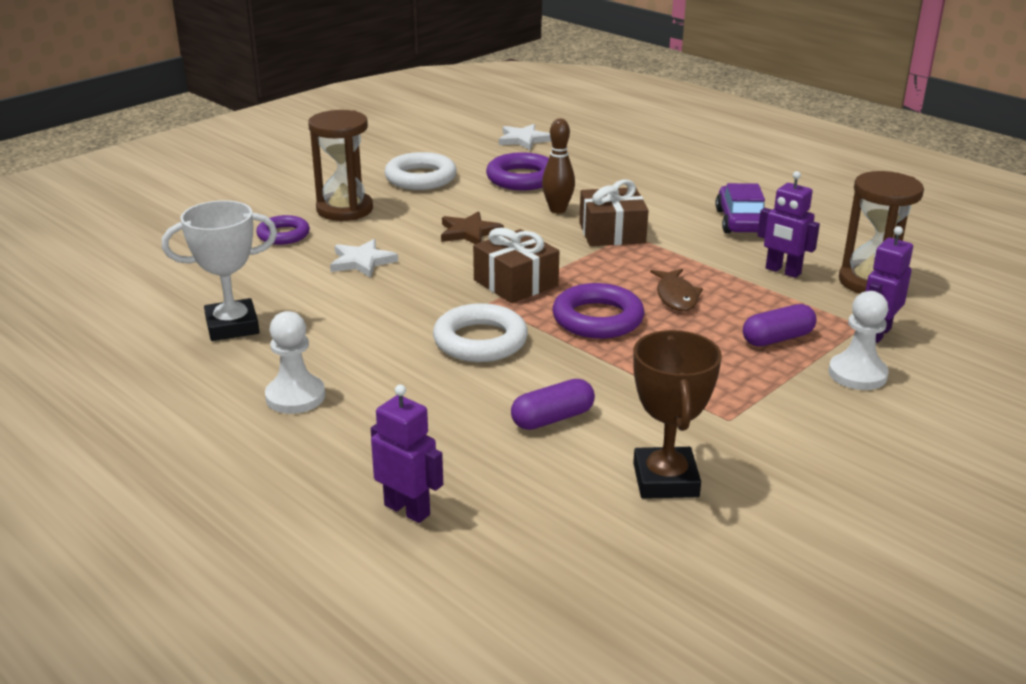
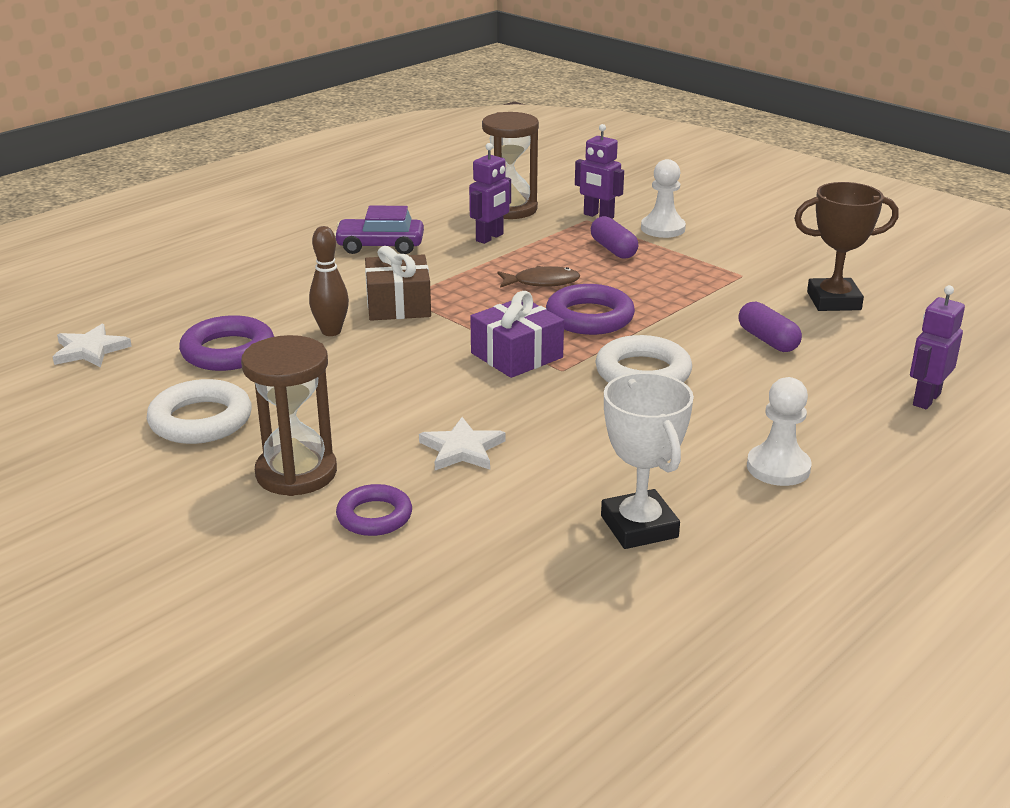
camera: 90 degrees left, 0 degrees up
brown star [441,211,504,244] -> none
brown gift [473,228,559,303] -> purple gift [470,291,564,378]

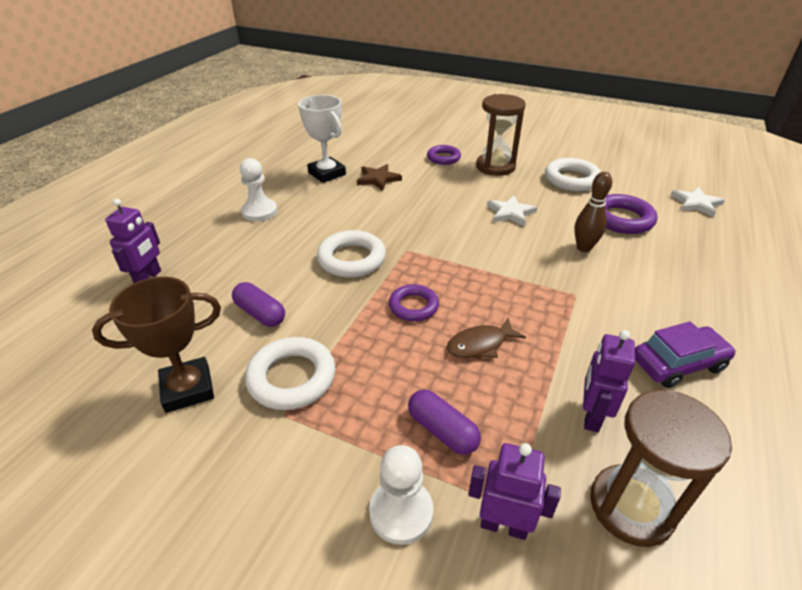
camera: 160 degrees right, 10 degrees up
brown gift [365,246,431,321] -> none
white star [419,417,506,470] -> white star moved to [487,195,537,227]
purple gift [470,291,564,378] -> none
purple ring [546,284,635,335] -> purple ring [389,284,439,321], size x0.66
none -> white ring [245,337,335,410]
none -> brown star [357,164,402,191]

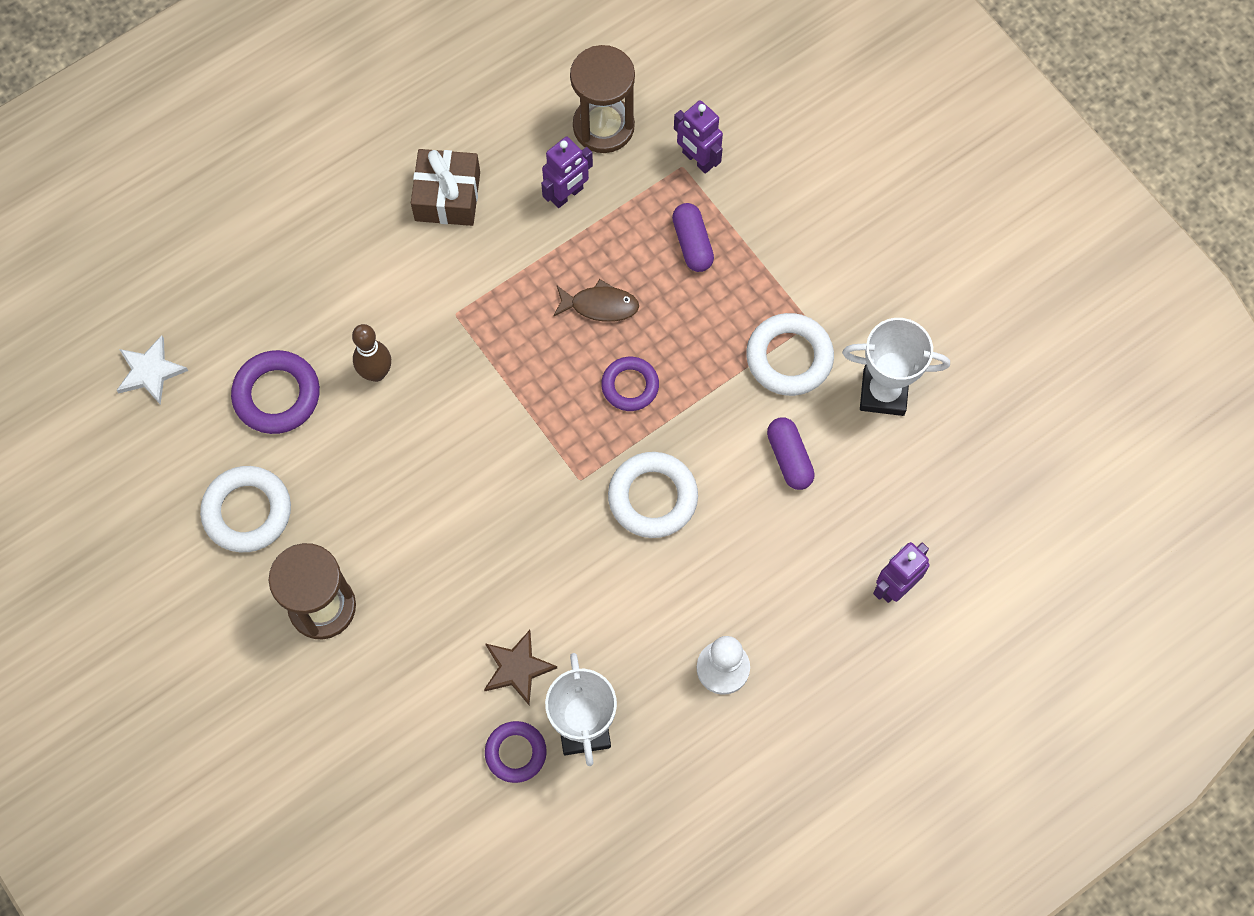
camera: 150 degrees left, 30 degrees up
brown trophy [92,277,221,413] -> white trophy [842,318,950,416]
white pawn [369,445,433,545] -> none
purple ring [427,145,461,165] -> purple ring moved to [485,721,547,783]
white star [487,195,537,227] -> none
purple car [635,321,736,388] -> brown gift [411,149,480,226]

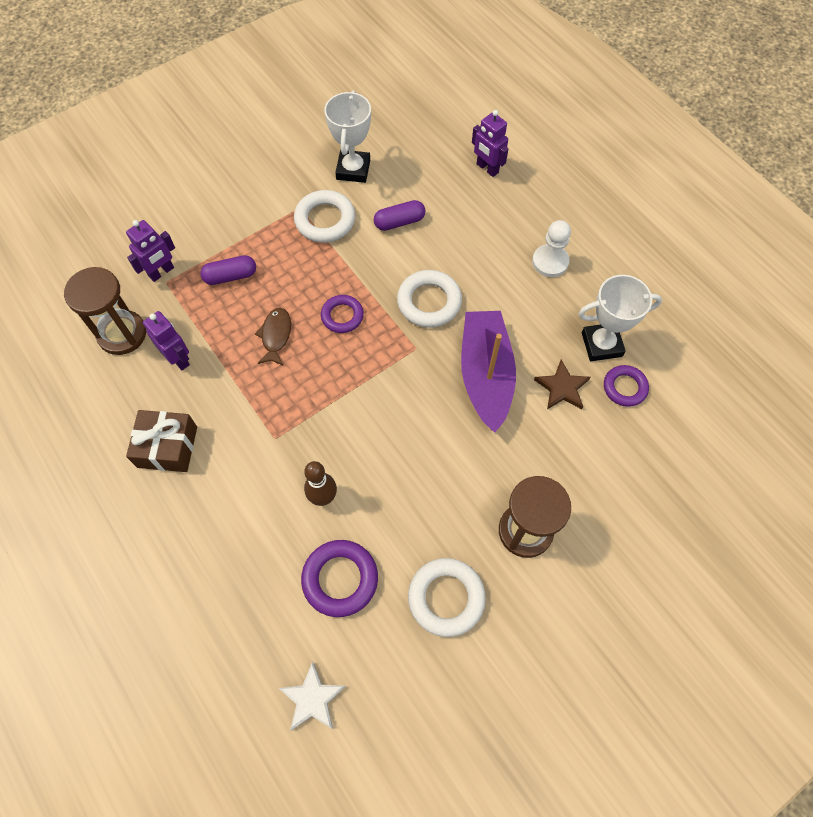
camera: 90 degrees left, 5 degrees down
none -> purple boat [461,311,516,433]

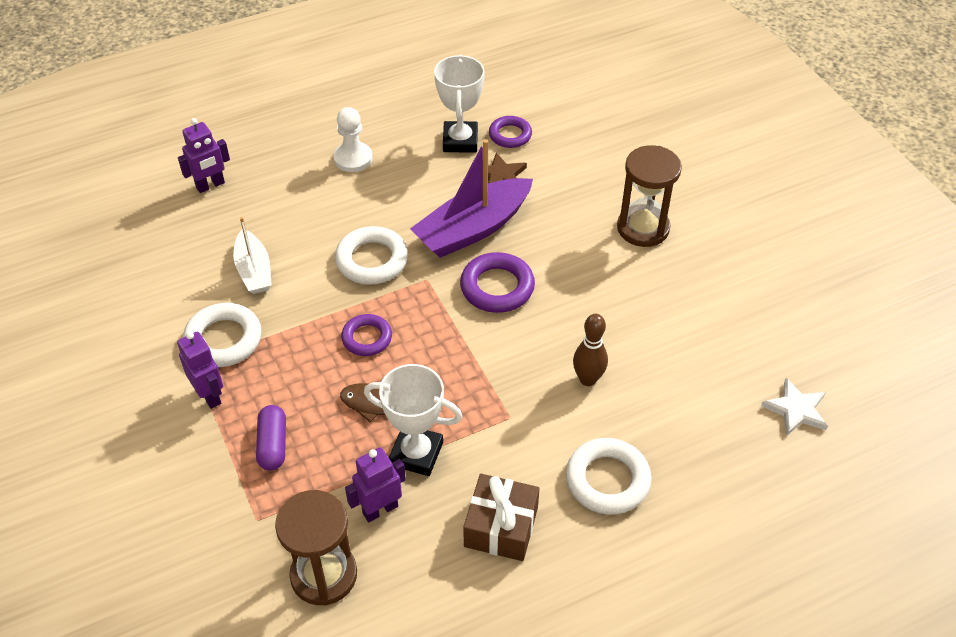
camera: 80 degrees left, 15 degrees down
purple robot [126,220,175,282] -> purple robot moved to [177,331,223,409]
purple ring [301,540,378,617] -> purple ring moved to [460,252,535,313]
white trophy [324,91,371,183] -> white trophy moved to [364,364,462,476]
purple capsule [374,200,425,231] -> white boat [233,217,272,294]
white ring [408,558,486,637] -> white ring moved to [566,438,652,515]
purple boat [461,311,516,433] -> purple boat turned 45 degrees counterclockwise [410,139,533,258]

